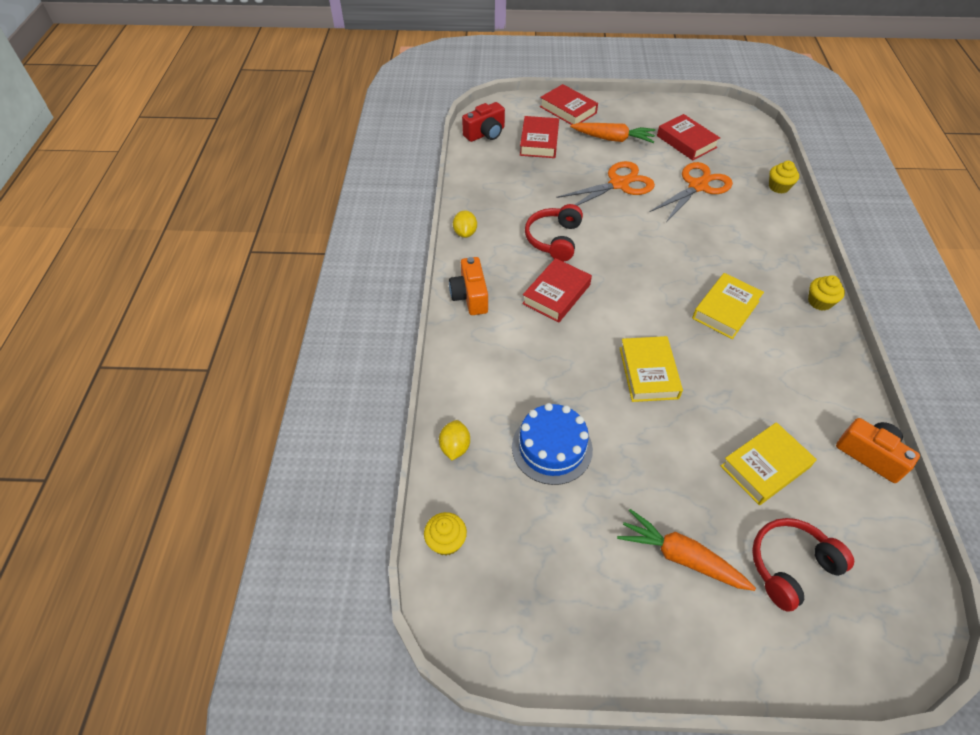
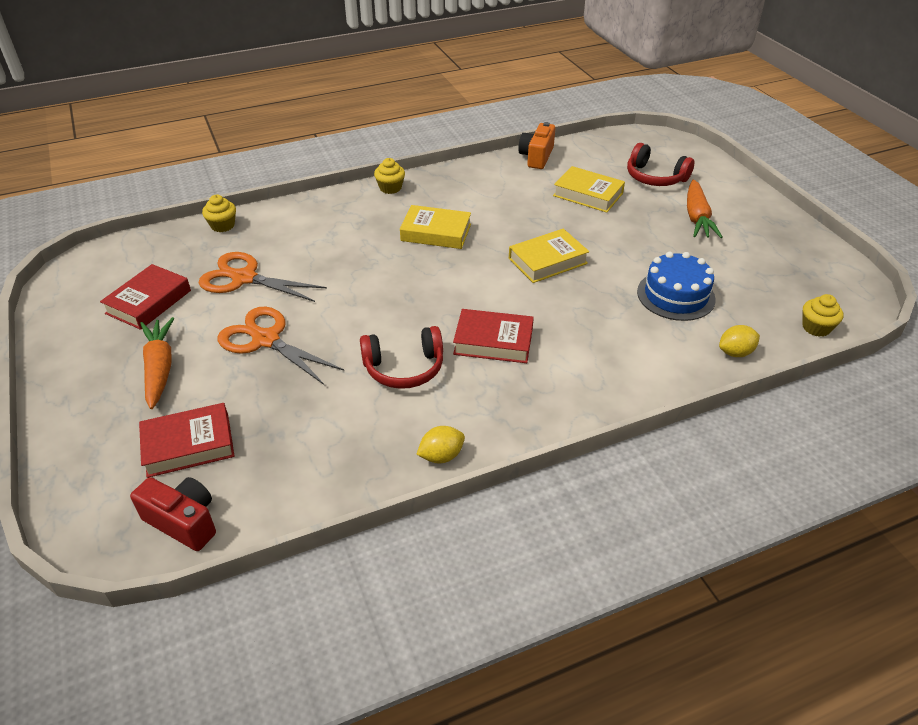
camera: 115 degrees left, 10 degrees down
orange camera [449,257,488,315] -> none
red book [540,84,598,125] -> none

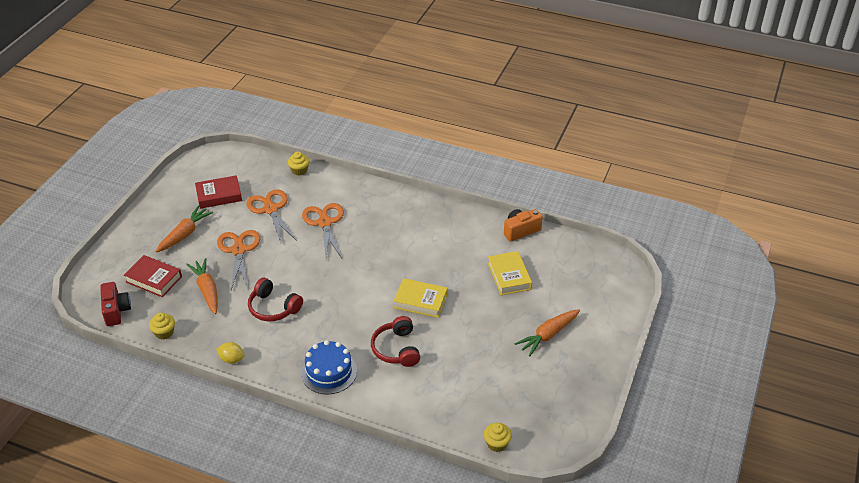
camera: 45 degrees right, 0 degrees up
yellow cupcake [374,158,405,194] -> yellow cupcake moved to [149,313,175,340]
yellow book [400,205,471,249] -> none
red book [453,309,534,363] -> none
red headphones [627,143,694,186] -> red headphones moved to [371,316,420,367]
blue cake [637,251,716,321] -> blue cake moved to [301,340,357,395]
yellow lemon [719,325,760,357] -> none
none -> orange carrot [186,258,218,314]
none -> orange scissors [302,203,344,258]

